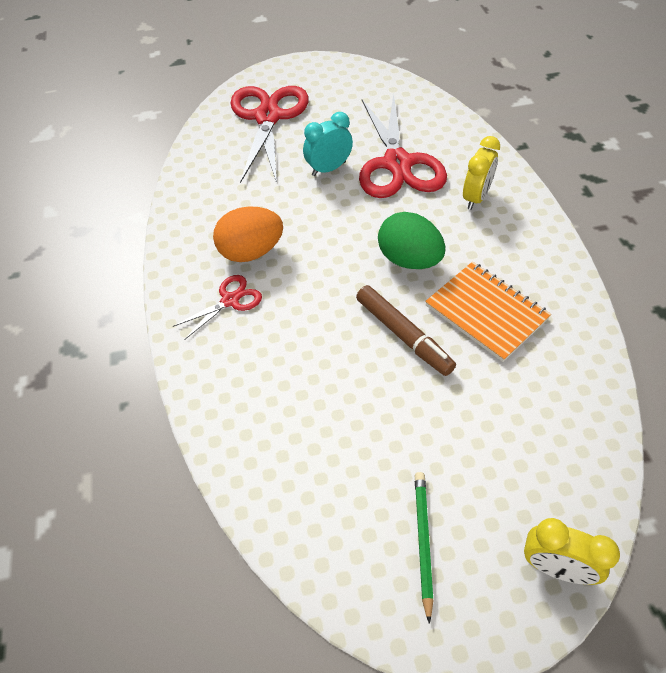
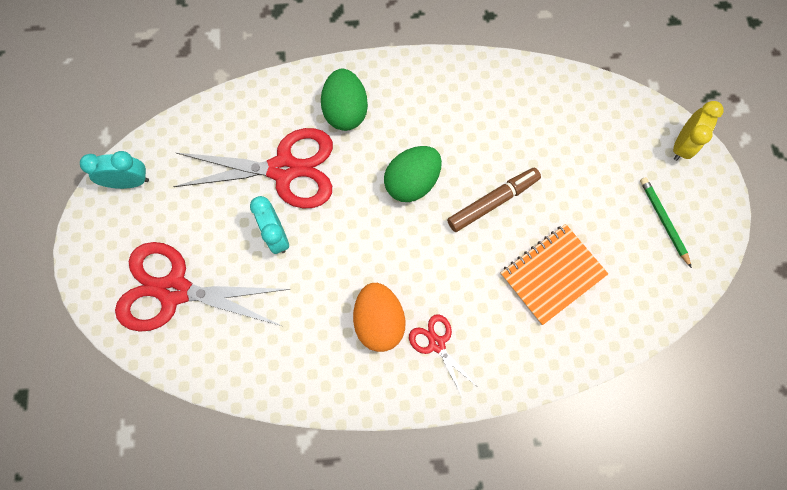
camera: 85 degrees left, 20 degrees up
green pencil [415,472,434,624] -> green pencil turned 60 degrees clockwise [640,177,692,268]
orange notebook [425,262,551,362] -> orange notebook moved to [500,224,608,325]
yellow clock [463,136,500,210] -> green egg [321,69,368,131]
none -> turquoise clock [80,151,149,189]

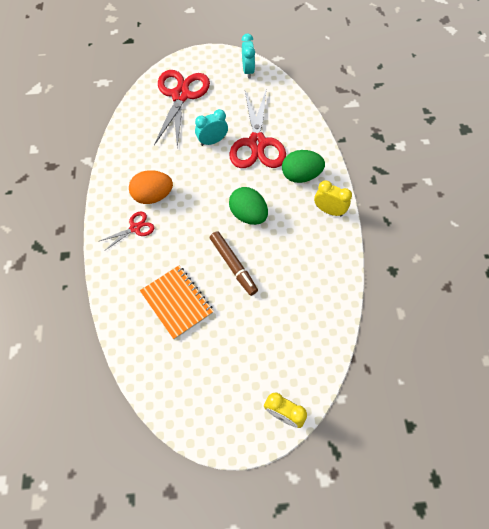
camera: 90 degrees right, 10 degrees down
green pencil [640,177,692,268] -> none
none -> yellow clock [314,180,352,216]

